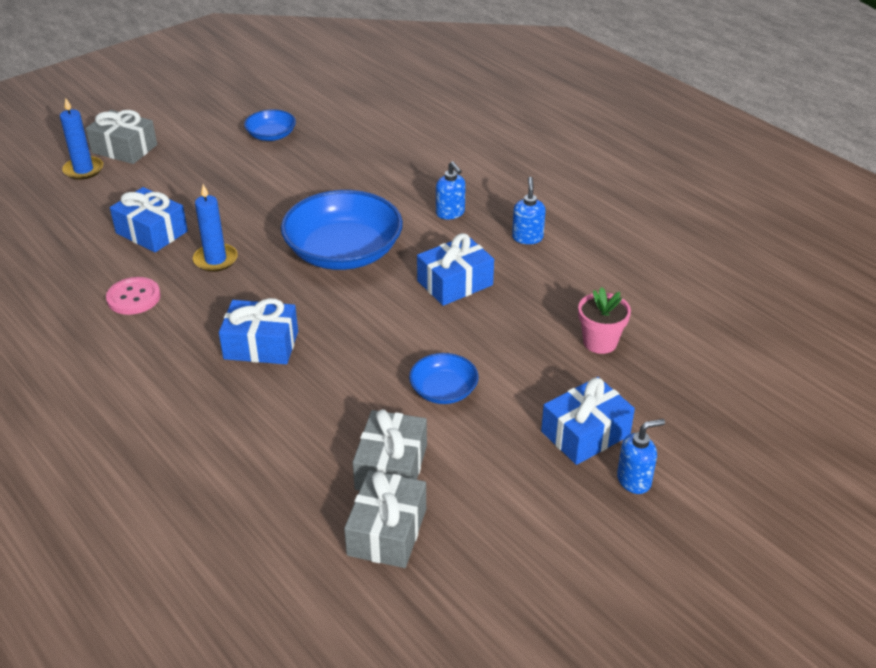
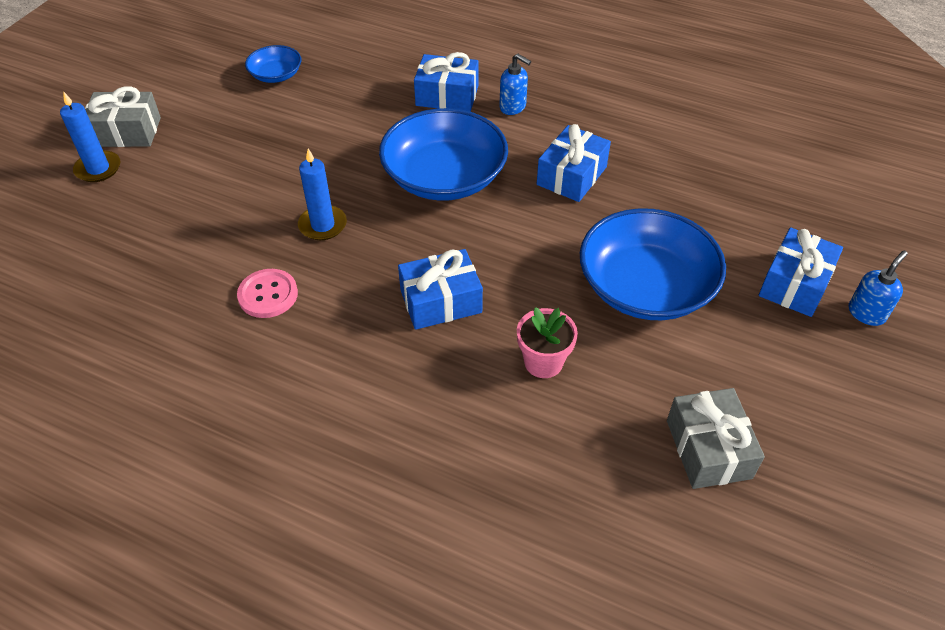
camera: 25 degrees left, 10 degrees up
blue gift [110,187,188,252] -> blue gift moved to [414,52,479,112]
grey gift [353,409,427,491] -> none
blue bowl [409,353,479,404] -> blue bowl [580,208,726,320], size x2.01
blue soap dispenser [512,177,546,244] -> none
pink flower pot [578,287,631,354] -> pink flower pot moved to [517,307,578,378]

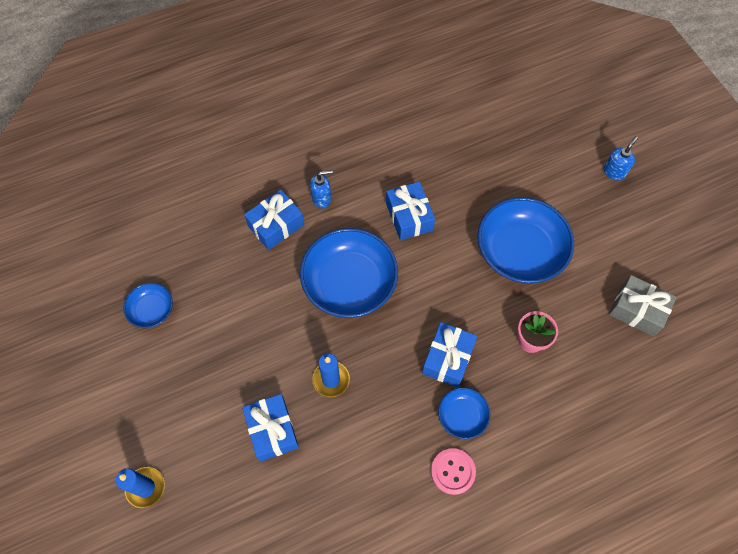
camera: 50 degrees left, 15 degrees up
grey gift [85,86,161,147] -> none
pink button [237,269,298,318] -> pink button moved to [431,448,476,495]
blue gift [759,228,843,317] -> blue gift moved to [242,394,299,461]
blue soap dispenser [849,251,908,326] -> blue soap dispenser turned 45 degrees clockwise [604,136,638,180]
none -> blue bowl [438,388,490,439]

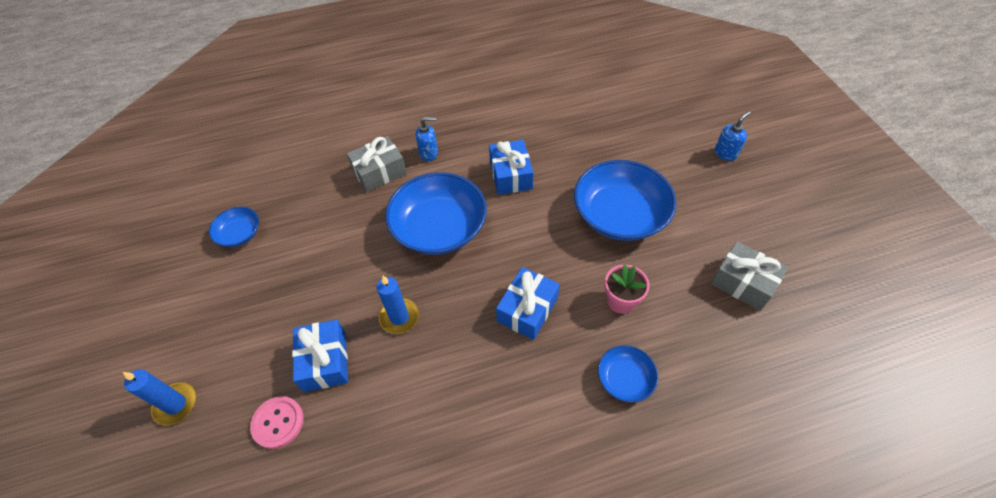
camera: 10 degrees right, 10 degrees down
blue gift [244,189,304,250] -> grey gift [347,136,407,192]
pink button [431,448,476,495] -> pink button moved to [250,396,304,449]
blue bowl [438,388,490,439] -> blue bowl moved to [598,345,658,403]

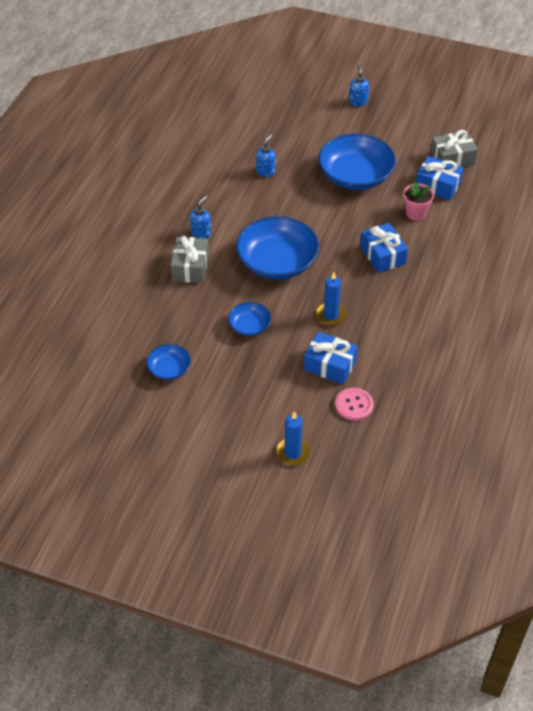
camera: 55 degrees left, 5 degrees down
blue gift [489,140,533,195] -> blue gift moved to [416,156,464,200]
blue bowl [598,345,658,403] -> blue bowl moved to [228,302,271,336]
none -> blue soap dispenser [256,134,276,177]

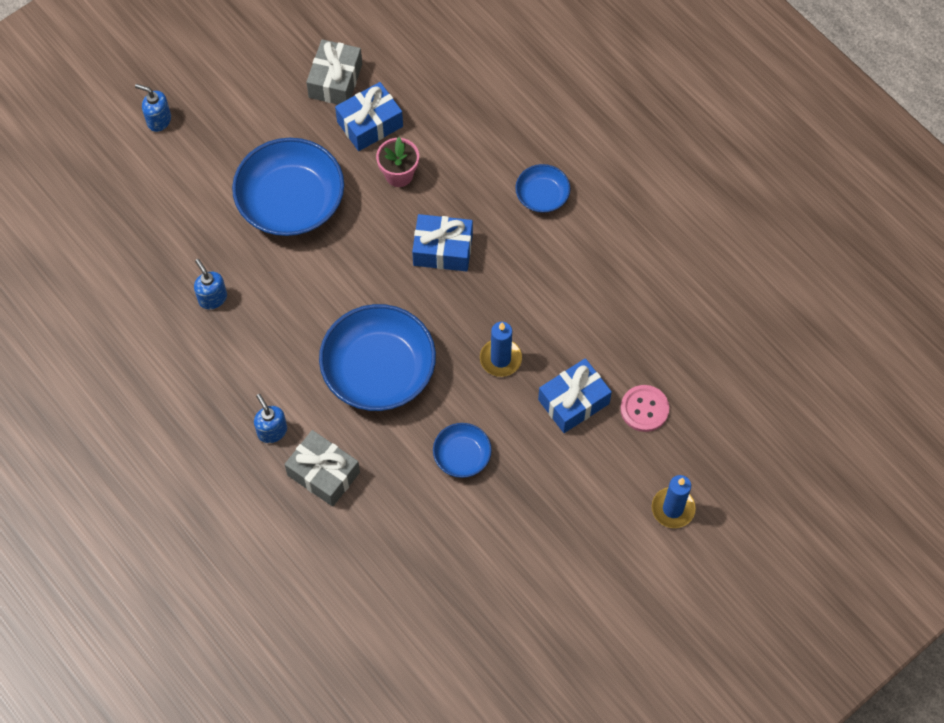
camera: 60 degrees left, 15 degrees up
blue bowl [146,344,191,380] -> blue bowl moved to [515,164,570,213]

